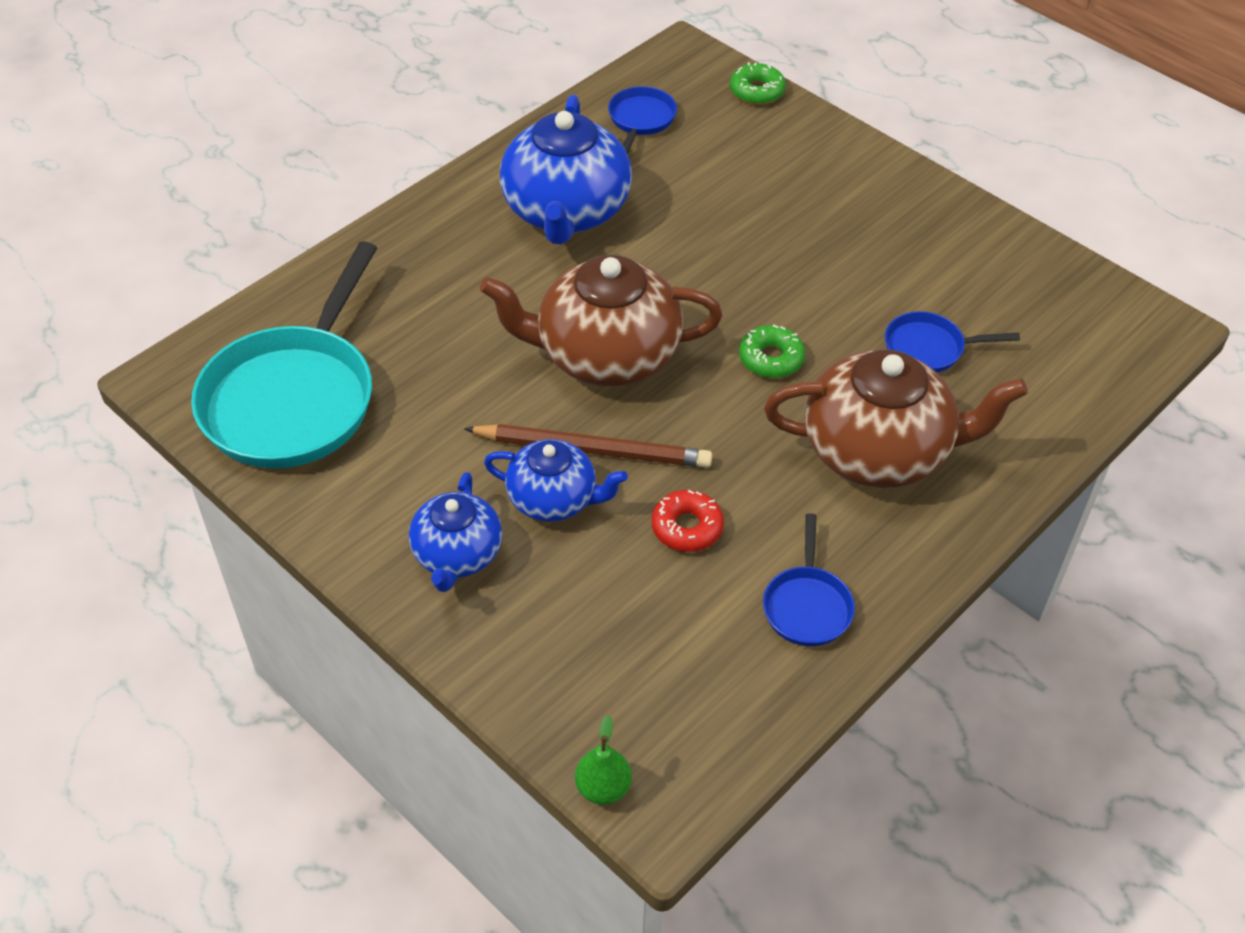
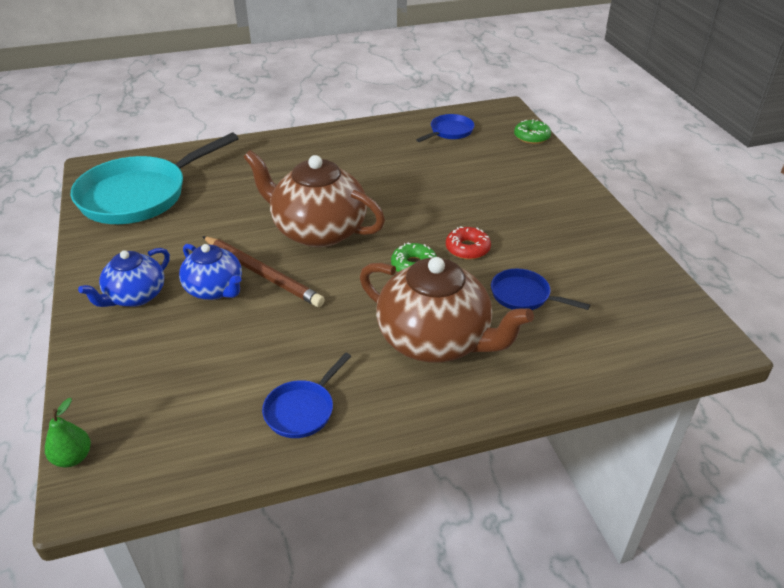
camera: 30 degrees right, 10 degrees down
blue teapot [500,95,632,245] -> none
red donut [652,490,724,552] -> red donut moved to [446,226,491,260]

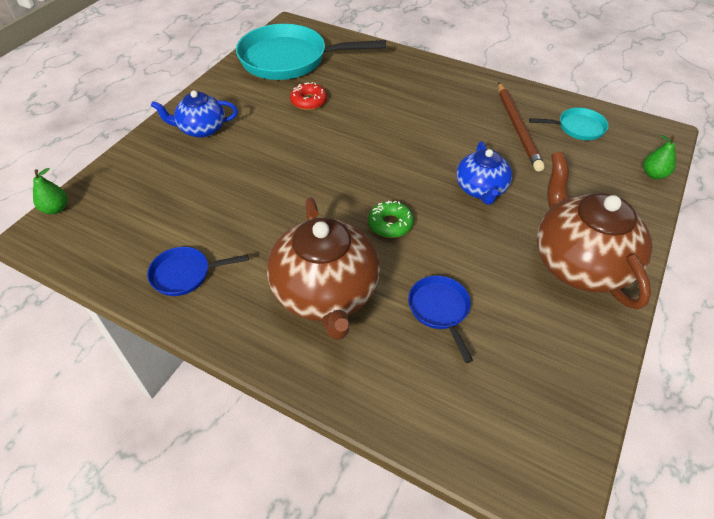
camera: 45 degrees right, 10 degrees up
blue teapot [179,244,242,300] -> blue teapot moved to [457,141,512,205]
brown pencil [202,236,325,307] -> brown pencil moved to [498,82,545,172]
brown teapot [243,150,385,248] -> brown teapot moved to [537,151,653,310]
blue pan [416,114,474,142] -> turquoise pan [529,108,608,140]
red donut [446,226,491,260] -> red donut moved to [290,82,327,110]
green donut [514,119,551,144] -> green pear [643,135,676,179]

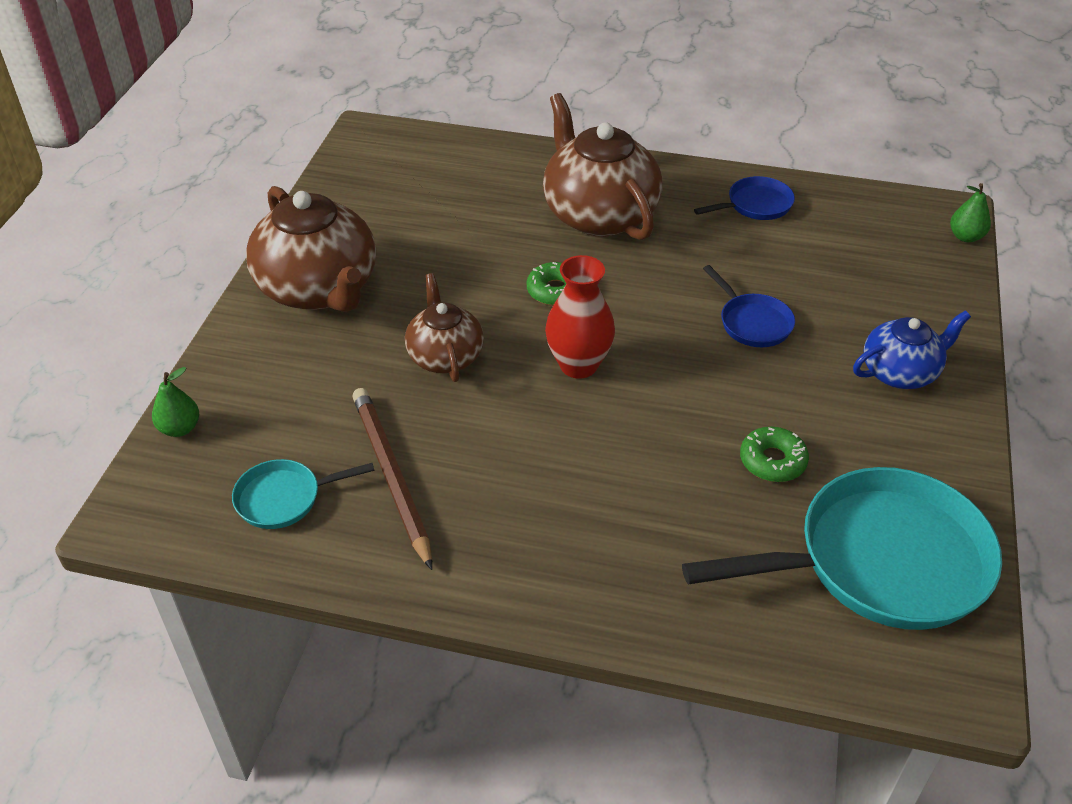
camera: 165 degrees right, 5 degrees down
red donut [290,82,327,110] -> green donut [740,427,809,482]
blue pan [408,276,473,363] -> blue pan moved to [703,265,795,347]
blue teapot [457,141,512,205] -> brown teapot [405,273,484,382]
none -> red vase [545,255,615,379]

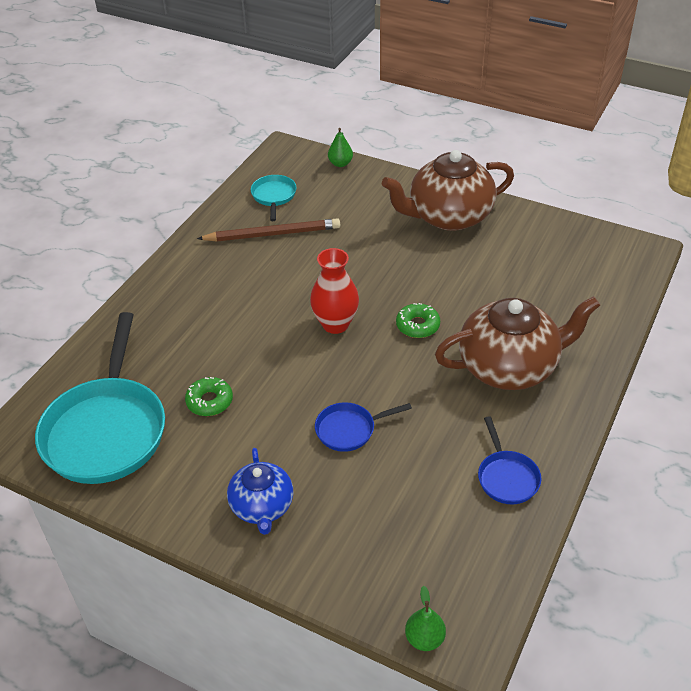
camera: 105 degrees right, 0 degrees up
brown teapot [405,273,484,382] -> none

